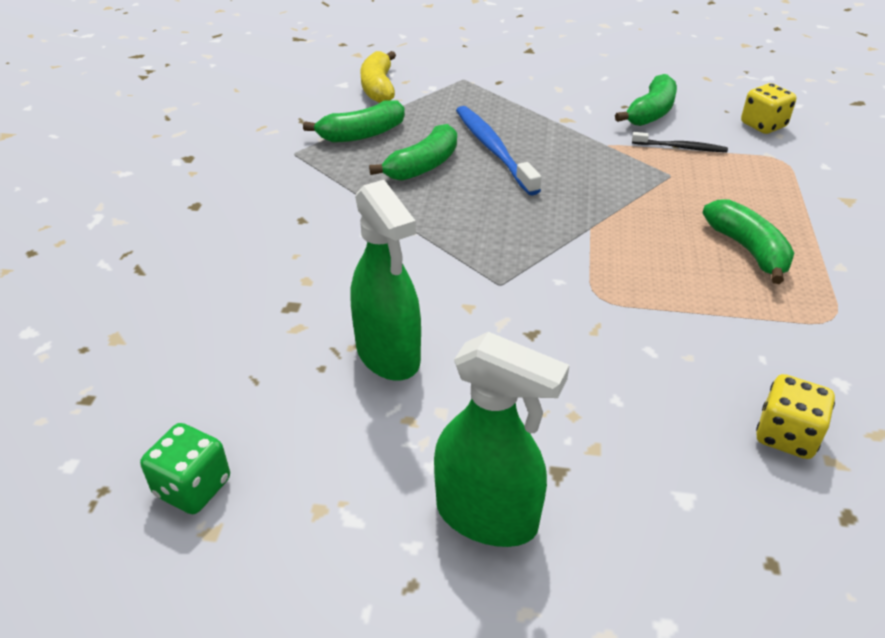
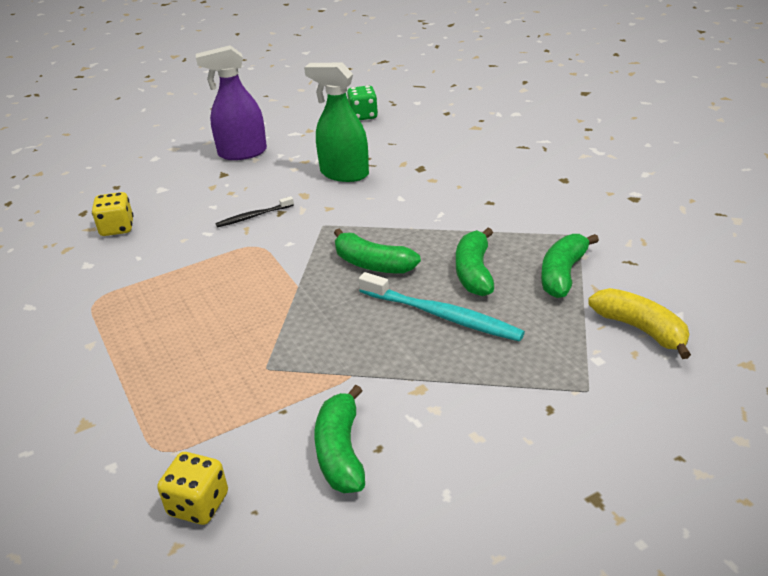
camera: 145 degrees right, 5 degrees down
green spray bottle [434,332,569,547] -> purple spray bottle [196,45,267,160]
blue toothbrush [456,106,542,196] -> turquoise toothbrush [359,272,525,342]
black toothbrush [632,132,728,152] -> black toothbrush moved to [216,196,294,227]
green banana [703,199,794,284] -> green banana moved to [334,229,421,273]

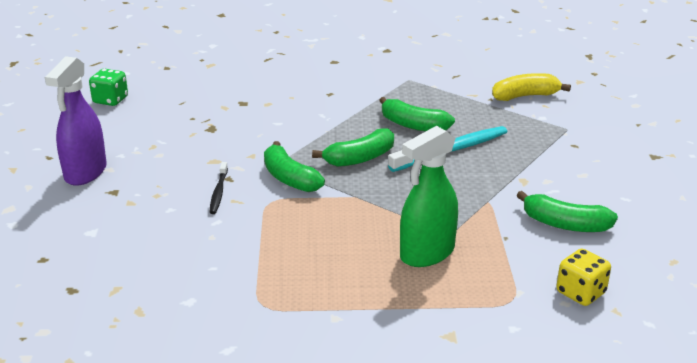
camera: 65 degrees left, 5 degrees down
yellow dice [92,192,134,236] -> none
green spray bottle [304,63,369,182] -> green spray bottle moved to [400,126,458,267]
green banana [541,234,599,298] -> green banana moved to [264,141,325,192]

